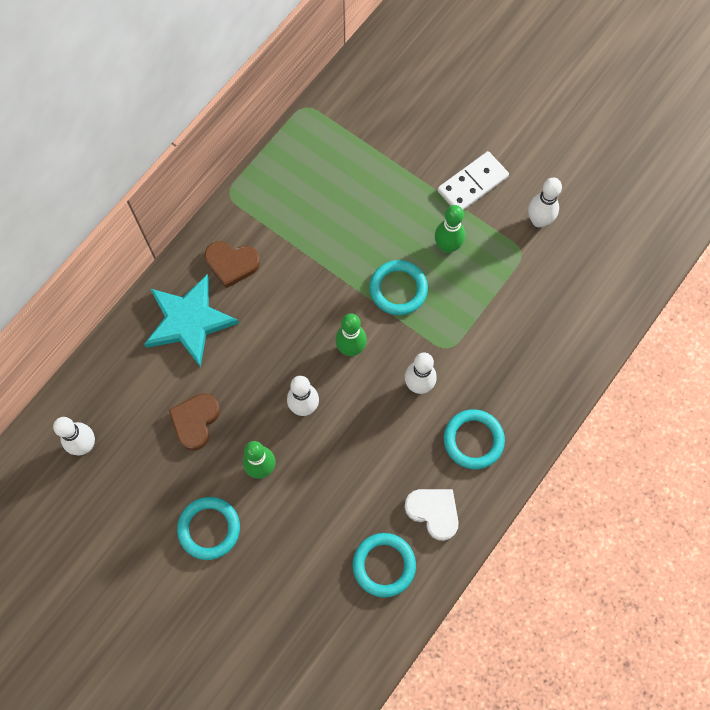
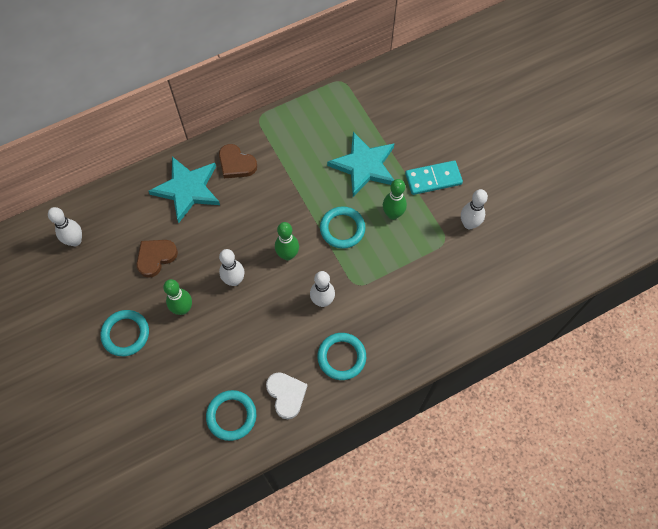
camera: 25 degrees right, 5 degrees down
white domino [438,151,509,210] -> turquoise domino [405,160,463,195]
none -> turquoise star [327,132,395,197]

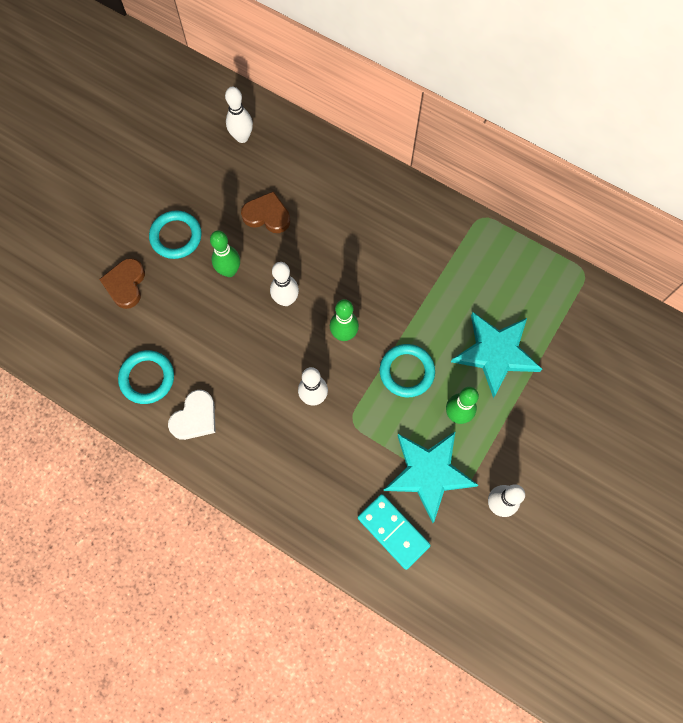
camera: 60 degrees right, 5 degrees up
turquoise star [148,157,220,223] -> turquoise star moved to [383,432,478,523]
brown heart [219,144,257,178] -> brown heart moved to [99,258,145,309]
turquoise ring [318,333,366,380] -> none
turquoise domino [405,160,463,195] -> turquoise domino moved to [358,494,431,570]

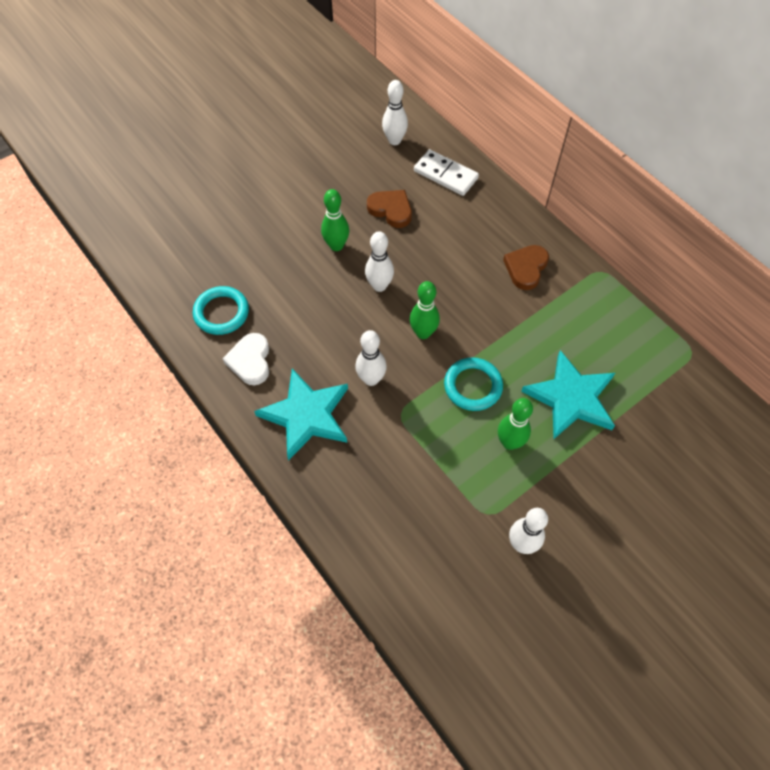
camera: 20 degrees right, 10 degrees down
brown heart [99,258,145,309] -> brown heart moved to [503,245,549,290]
turquoise ring [149,210,202,259] -> none
white heart [168,390,216,440] -> white heart turned 120 degrees clockwise [222,333,269,385]
turquoise domino [358,494,431,570] -> none
turquoise star [383,432,478,523] -> turquoise star moved to [254,368,348,461]
none -> white domino [414,149,479,196]

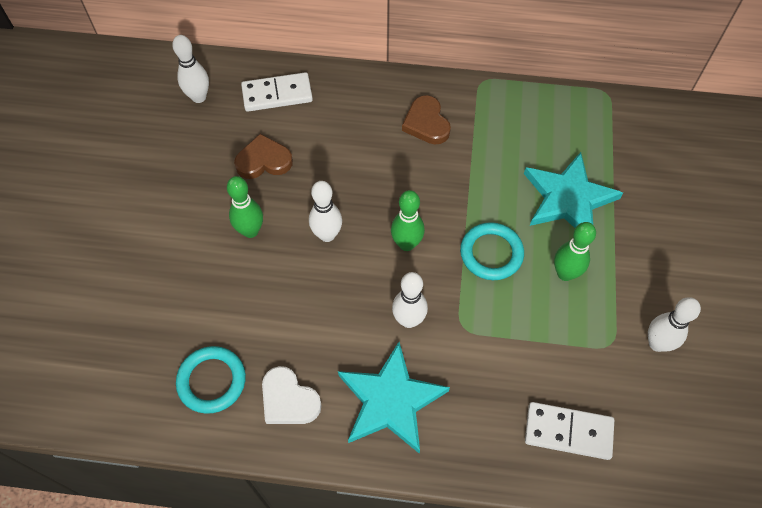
camera: 45 degrees left, 0 degrees up
none -> white domino [525,402,614,460]

